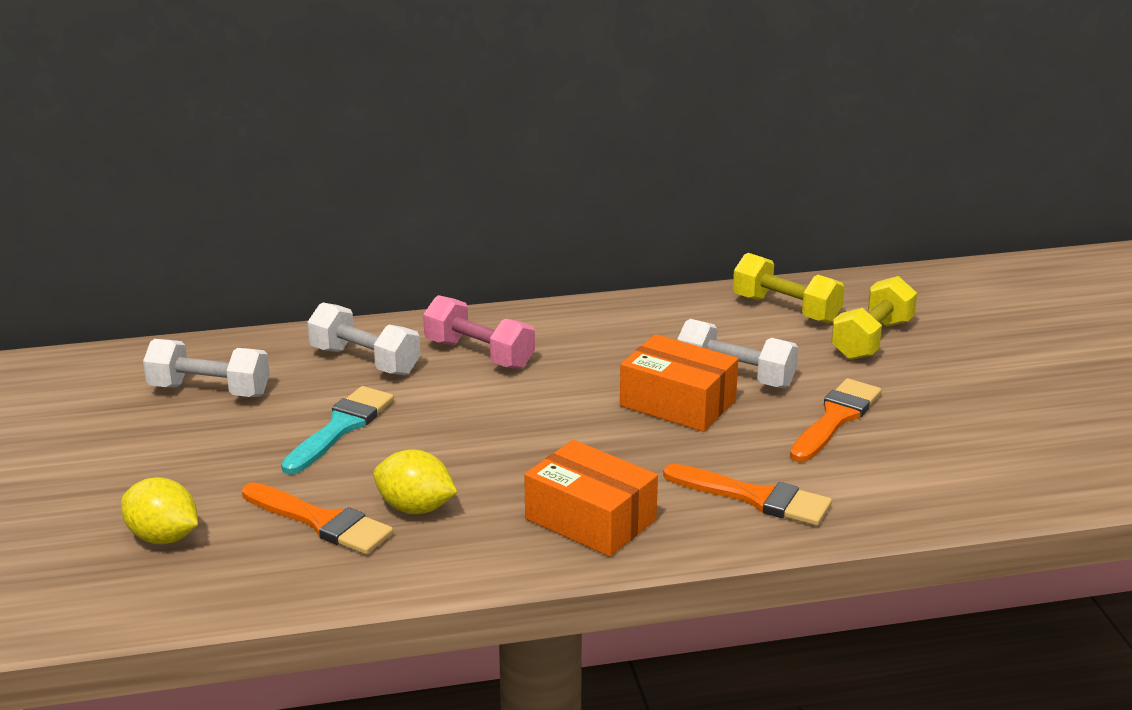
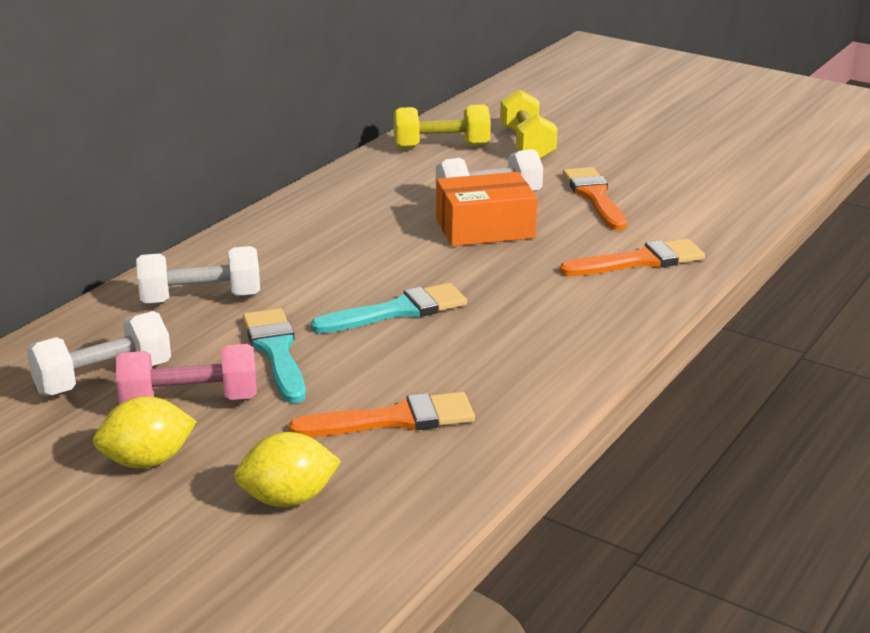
camera: 45 degrees left, 0 degrees up
yellow lemon [373,449,457,514] -> yellow lemon moved to [93,396,197,469]
pink dumbbell [423,295,535,369] -> pink dumbbell moved to [116,344,257,404]
orange box [524,440,658,557] -> none
none -> turquoise brush [311,283,467,334]

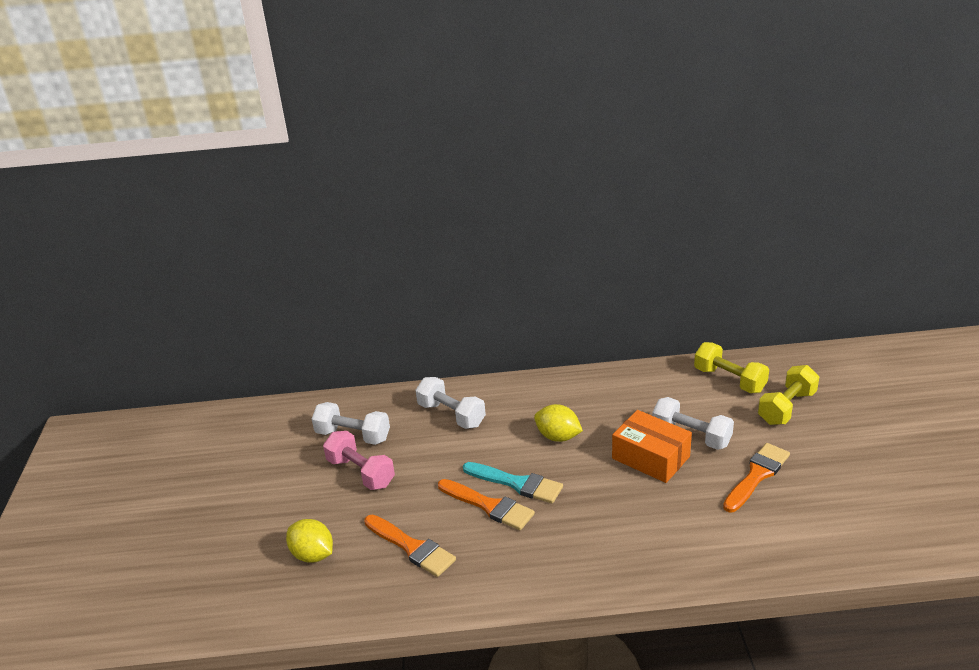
camera: 55 degrees right, 5 degrees up
yellow lemon [93,396,197,469] -> yellow lemon moved to [534,404,583,442]
turquoise brush [243,308,306,404] -> none
orange brush [560,239,705,276] -> orange brush moved to [438,479,535,530]

